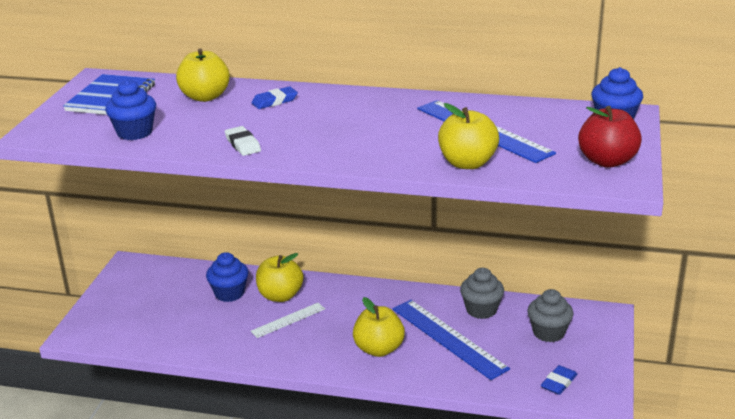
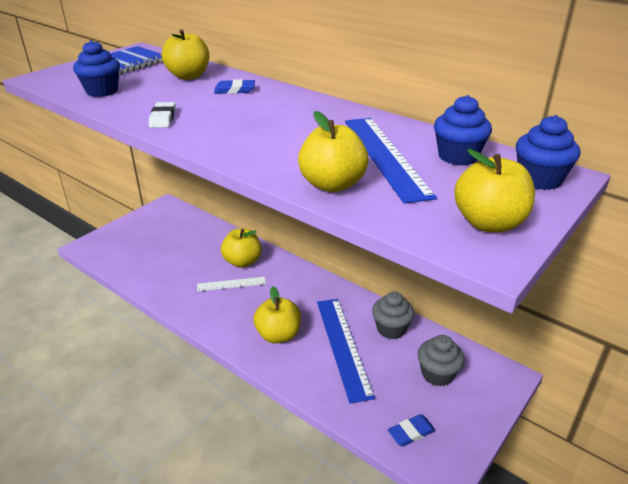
camera: 25 degrees right, 5 degrees up
blue cupcake [206,252,249,302] -> blue cupcake moved to [434,95,492,165]
red apple [578,106,642,168] -> yellow apple [454,149,535,232]

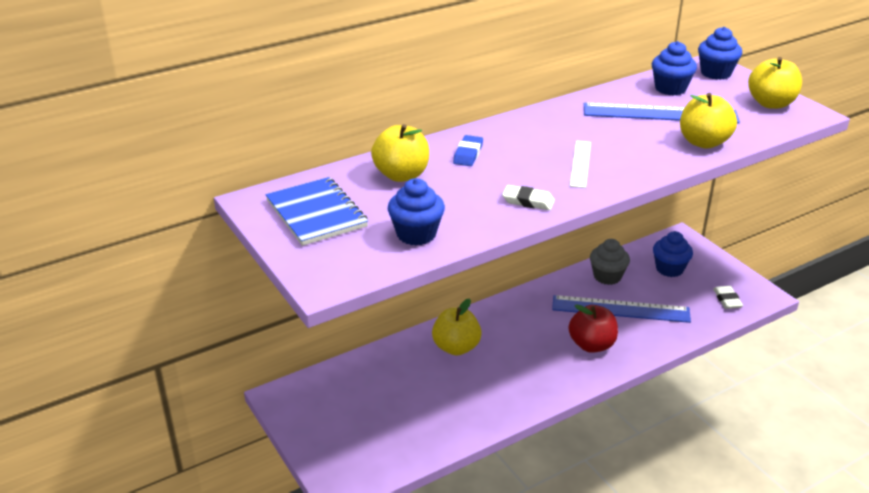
camera: 70 degrees left, 0 degrees up
white ruler [197,277,266,291] -> white ruler moved to [570,141,591,188]
yellow apple [253,286,301,343] -> red apple [569,304,618,353]
blue eraser [388,414,436,447] -> white eraser [713,286,743,309]
grey cupcake [418,335,464,387] -> blue cupcake [653,231,693,277]

